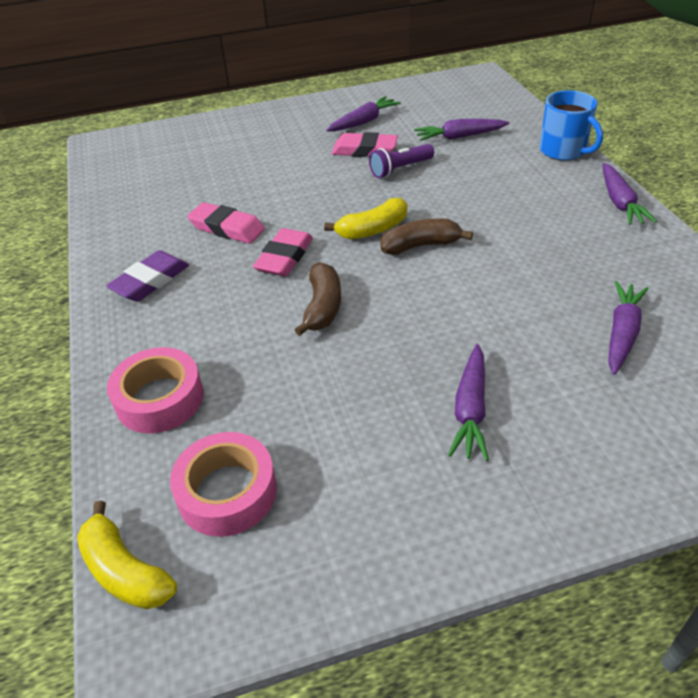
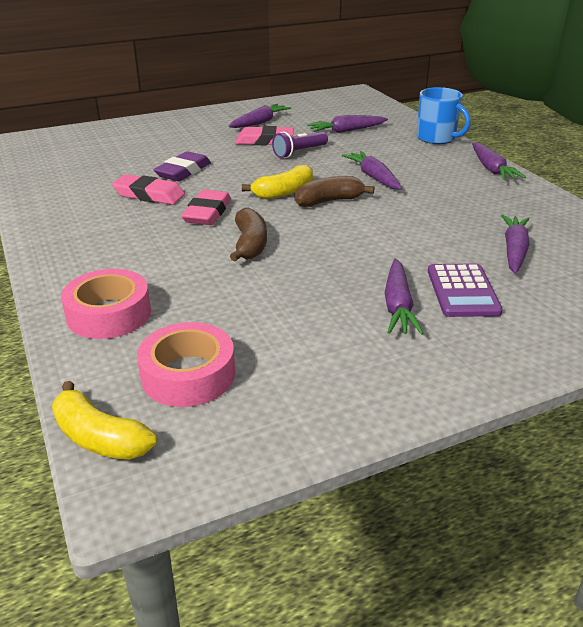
camera: 10 degrees left, 10 degrees down
purple eraser [106,250,189,301] -> purple eraser moved to [154,151,211,181]
none -> purple carrot [342,151,402,190]
none -> purple calculator [428,263,503,317]

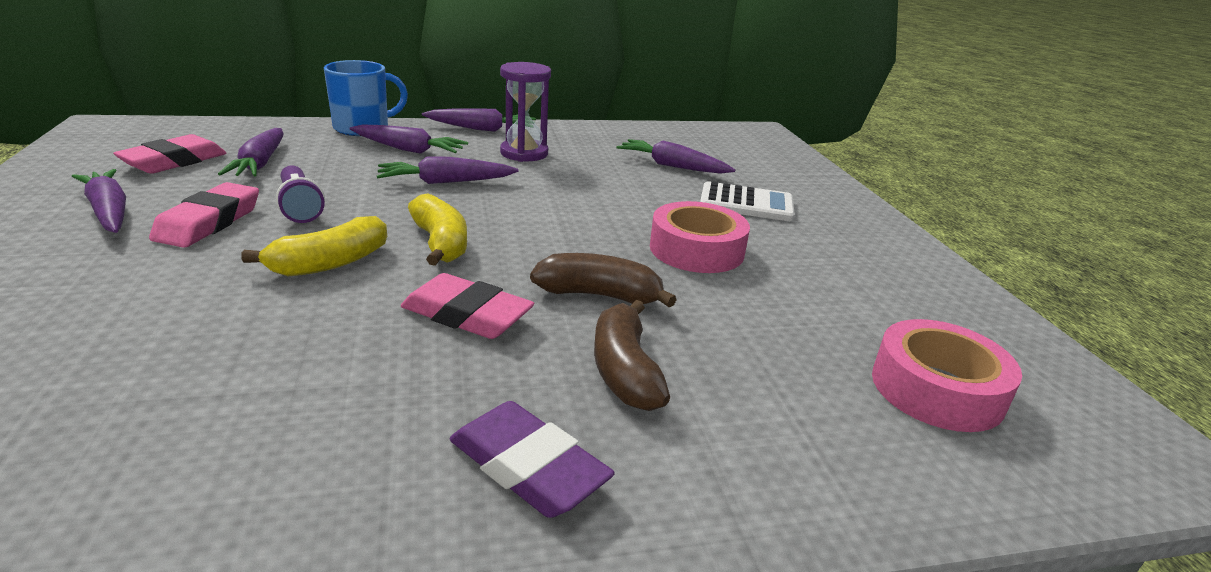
camera: 80 degrees left, 5 degrees down
yellow banana [52,381,157,460] -> yellow banana moved to [241,216,387,276]
pink tape [61,269,151,339] -> pink tape moved to [650,201,750,273]
pink eraser [112,174,185,205] -> pink eraser moved to [113,134,227,174]
purple eraser [154,151,211,181] -> purple eraser moved to [450,401,615,518]
brown banana [295,176,374,207] -> brown banana moved to [594,300,670,411]
purple carrot [385,259,424,335] -> purple carrot moved to [349,125,468,154]
purple calculator [428,263,503,317] -> white calculator [700,181,795,221]
none -> purple hourglass [500,62,551,162]

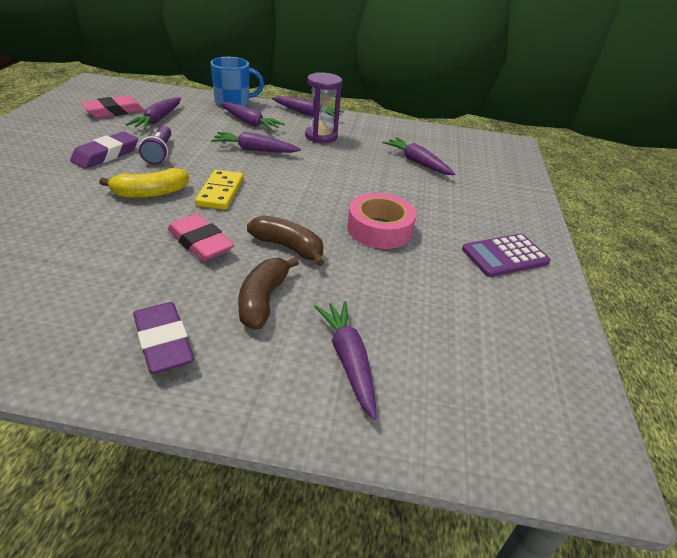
camera: 20 degrees right, 10 degrees up
purple carrot [72,169,126,233] -> purple carrot moved to [314,301,377,420]
pink eraser [149,182,259,248] -> purple eraser [70,132,138,169]
yellow banana [408,193,467,266] -> yellow domino [195,170,244,210]
white calculator [700,181,795,221] -> none
pink tape [872,319,1022,432] -> none
none -> purple calculator [462,234,551,277]

